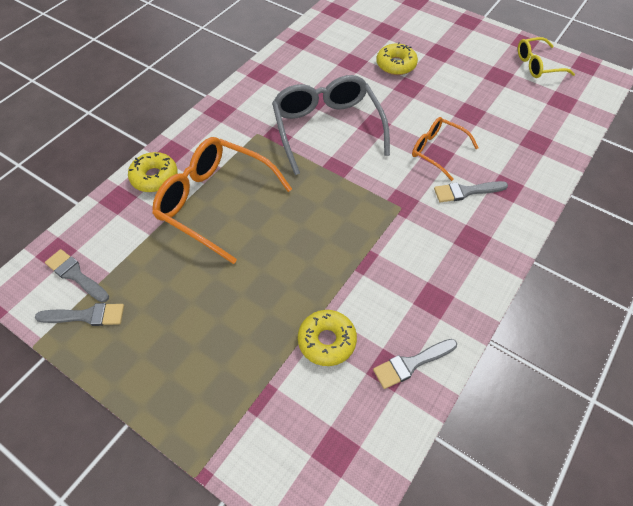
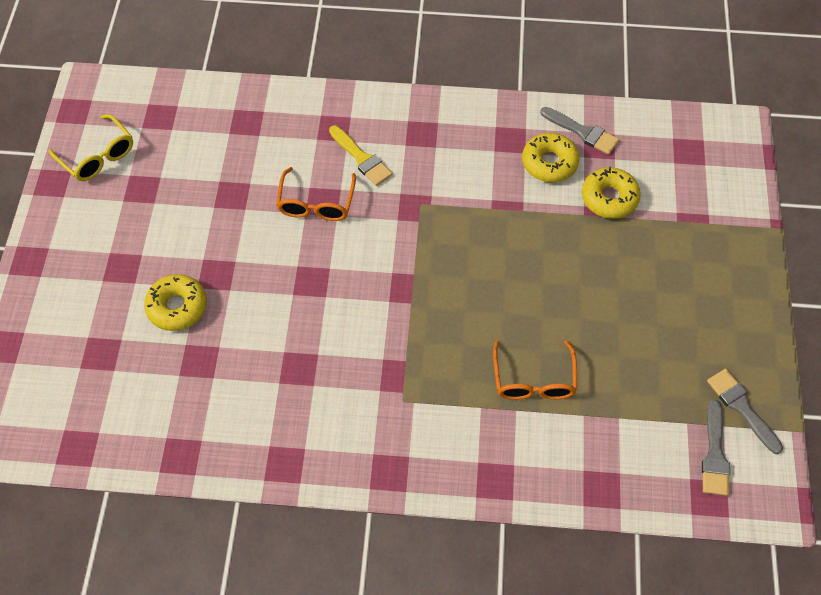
camera: 120 degrees left, 5 degrees up
yellow donut [128,152,178,192] -> yellow donut moved to [522,133,579,182]
orange glasses [152,137,292,264] -> orange glasses [493,340,577,400], size x0.56
grey glasses [272,75,390,175] -> none
grey brush [434,181,508,202] -> yellow brush [329,125,393,186]

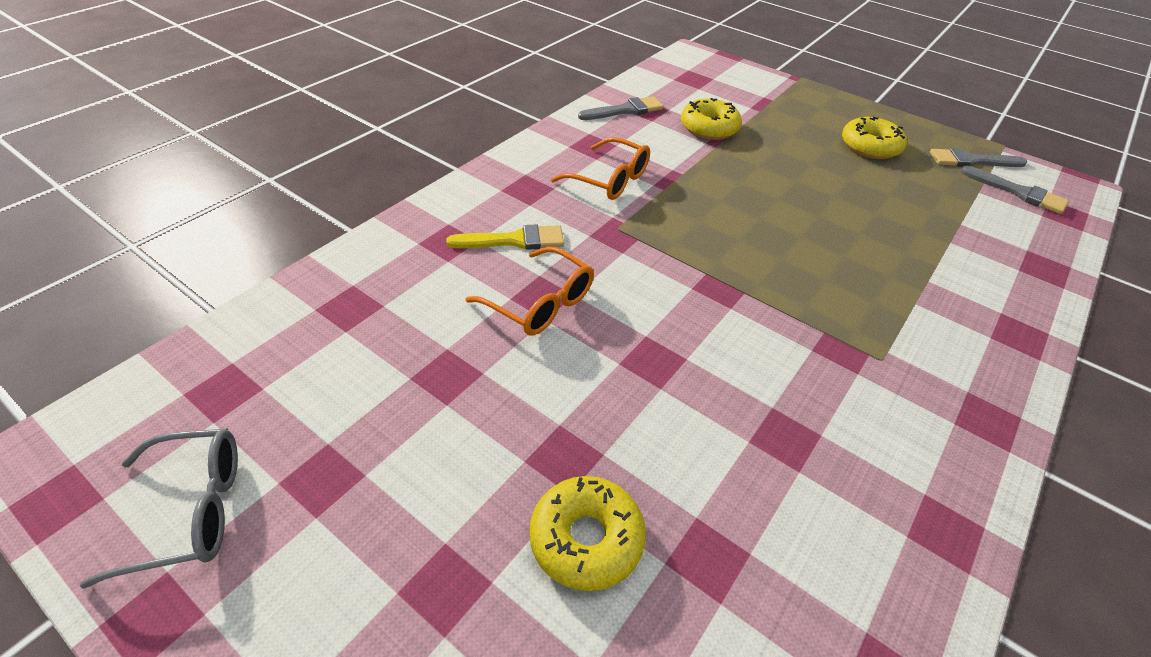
camera: 60 degrees left, 15 degrees down
yellow glasses [49,114,133,181] -> grey glasses [80,428,238,589]
orange glasses [493,340,577,400] -> orange glasses moved to [551,137,650,200]
yellow donut [522,133,579,182] -> yellow donut moved to [842,116,907,159]

